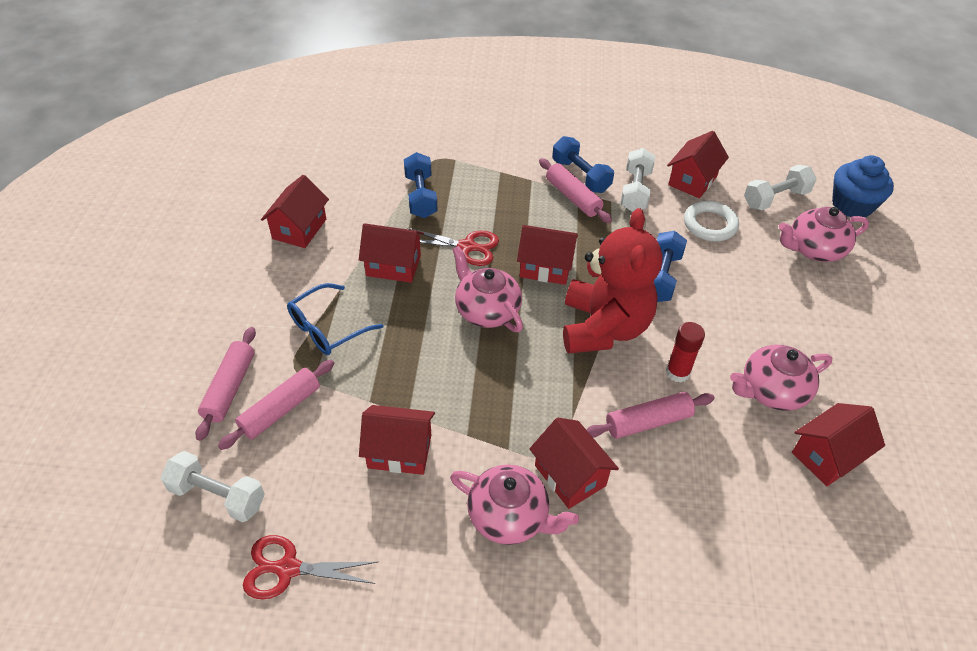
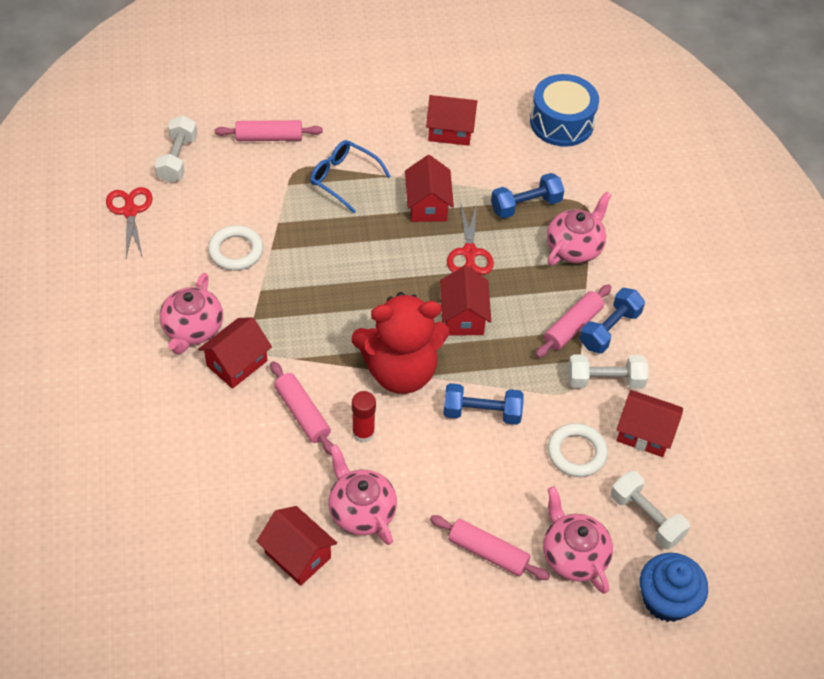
camera: 75 degrees right, 5 degrees up
pink rolling pin [218,360,334,450] -> pink rolling pin moved to [430,515,550,580]
red house [359,405,435,475] -> white ring [208,225,263,271]
pink teapot [452,246,523,332] -> pink teapot moved to [547,192,612,265]
none -> blue drum [530,74,599,147]

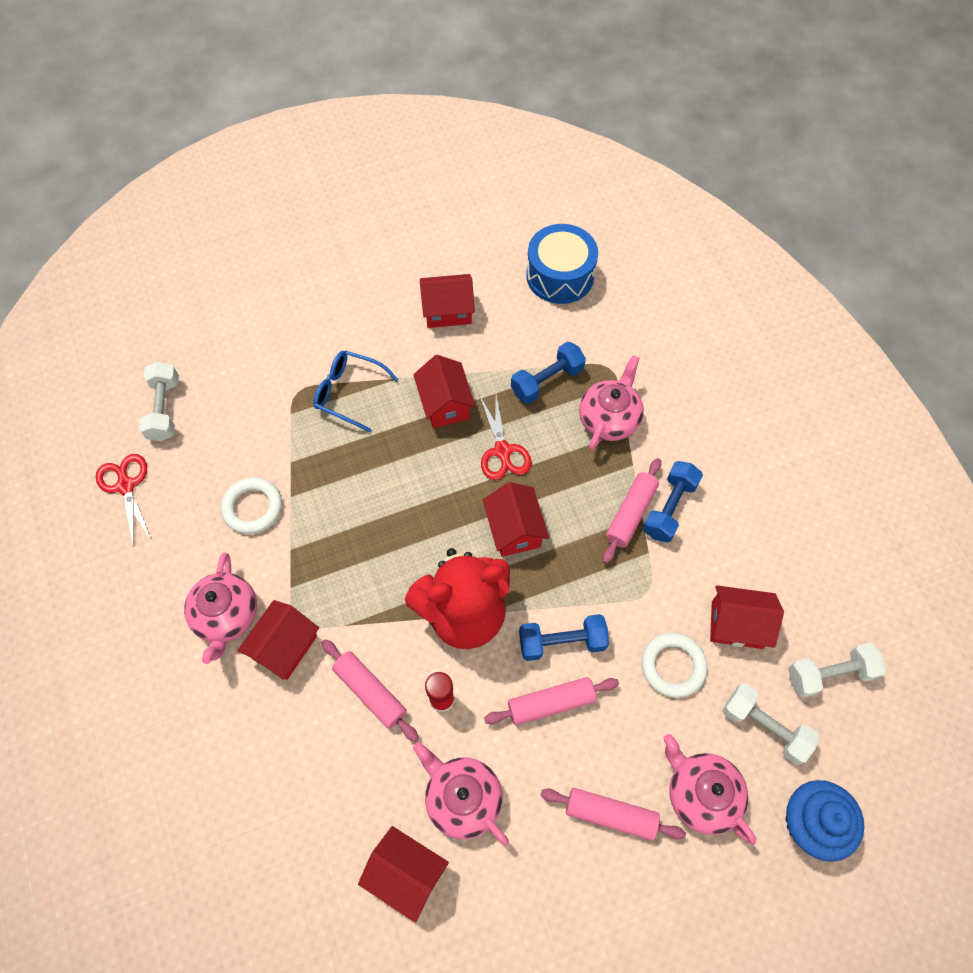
camera: 10 degrees left, 10 degrees up
pink rolling pin [215,120,323,141] -> pink rolling pin moved to [484,677,619,725]
white dumbbell [568,355,648,389] -> white dumbbell moved to [788,642,886,698]

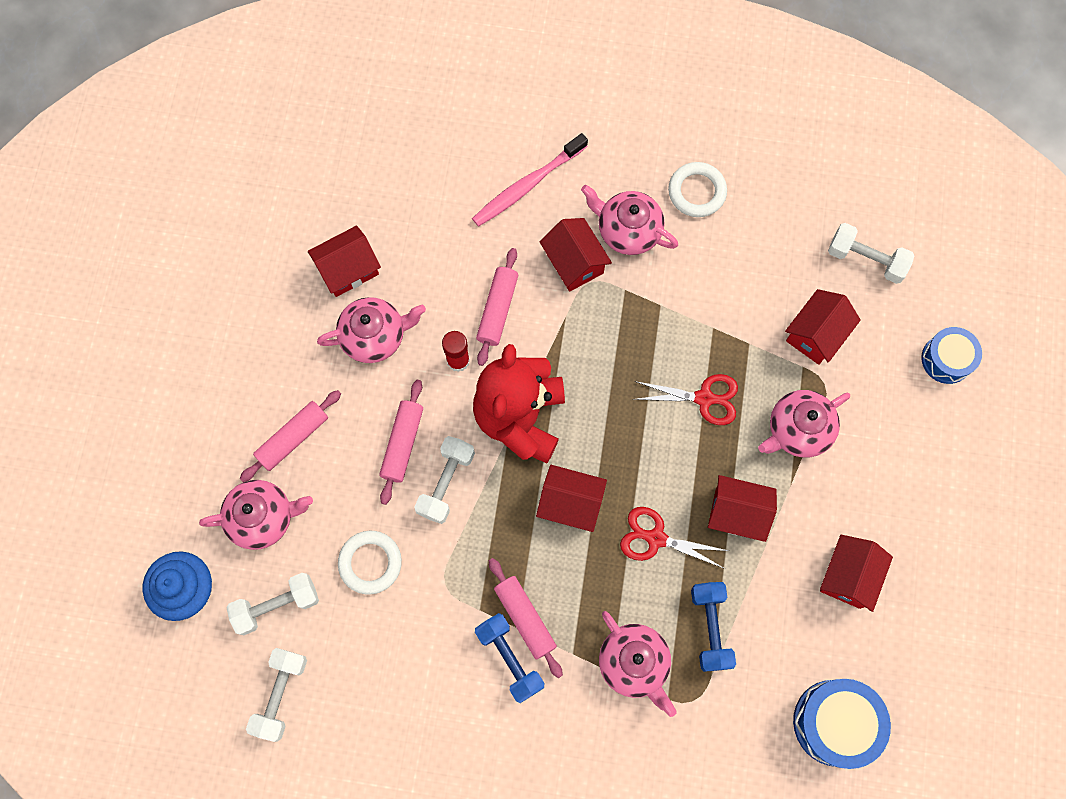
camera: 120 degrees right, 10 degrees up
red scissors [96,454,152,548] -> red scissors moved to [634,374,738,425]
white ring [221,478,282,534] -> white ring moved to [668,162,727,217]
blue glasses [313,350,399,432] -> pink teapot [758,390,850,458]
pink rolling pin [322,639,419,742] -> pink rolling pin turned 60 degrees counterclockwise [476,248,518,366]
blue dumbbell [519,614,609,661] -> white dumbbell [415,436,475,524]
red house [710,585,784,649] -> red house moved to [785,289,861,365]
none -> pink toothbrush [472,133,588,227]
none -> blue drum [921,327,982,384]

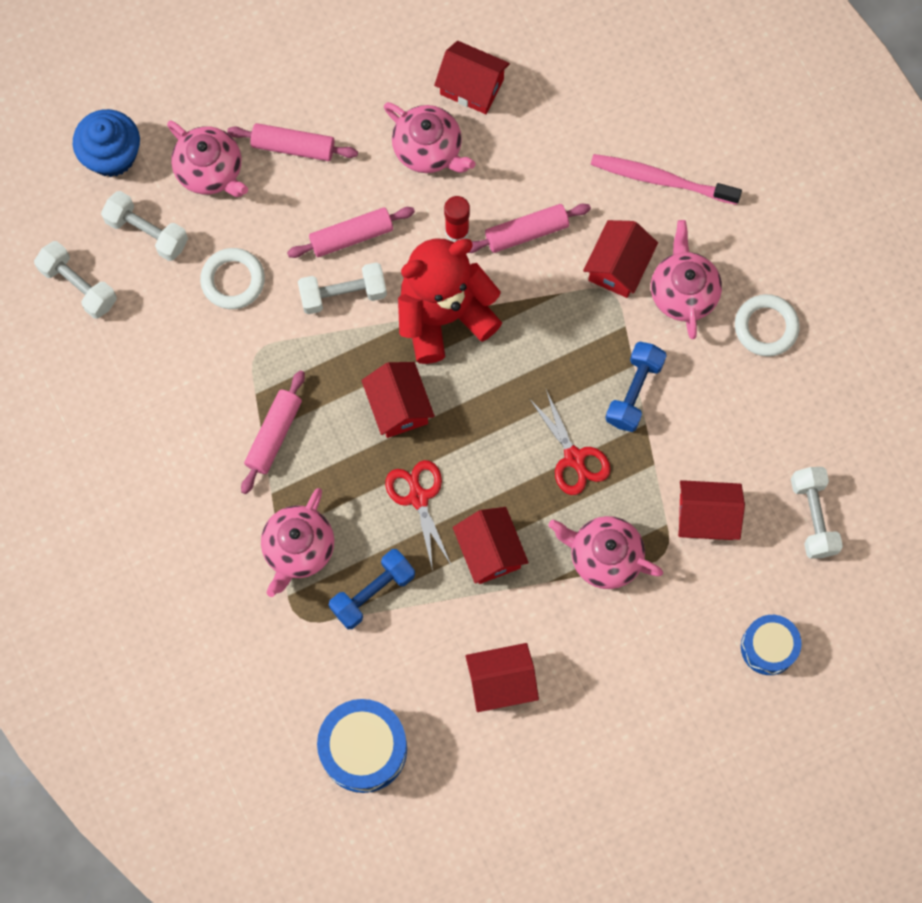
camera: 55 degrees right, 0 degrees up
white dumbbell [246,648,307,742] -> white dumbbell turned 60 degrees clockwise [34,241,117,319]
blue dumbbell [475,613,544,703] -> blue dumbbell moved to [605,342,667,432]

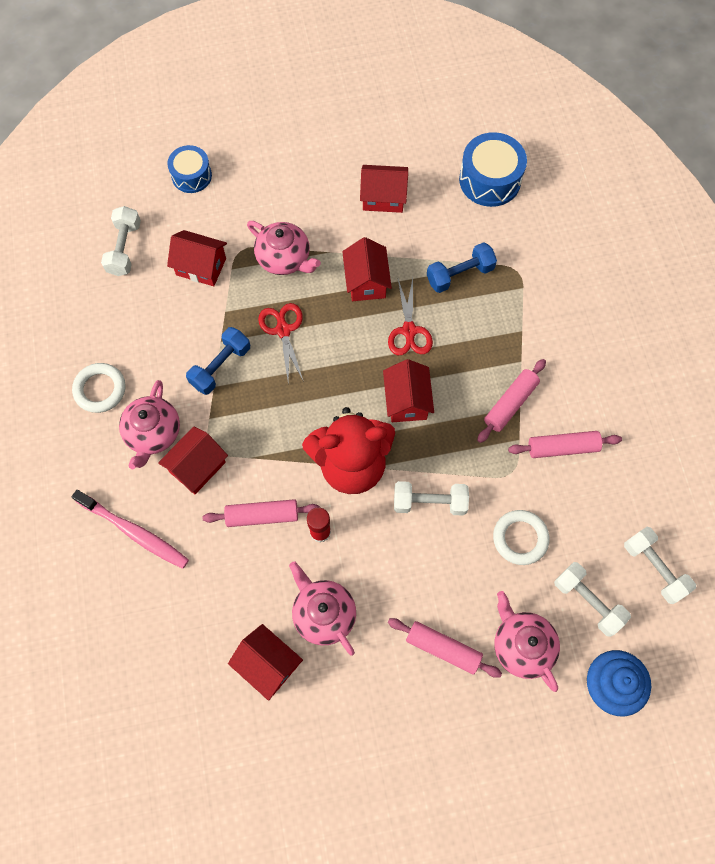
camera: 165 degrees left, 5 degrees down
pink teapot [261,488,334,597] -> none
pink rolling pin [287,207,415,258] -> pink rolling pin moved to [508,431,622,458]

